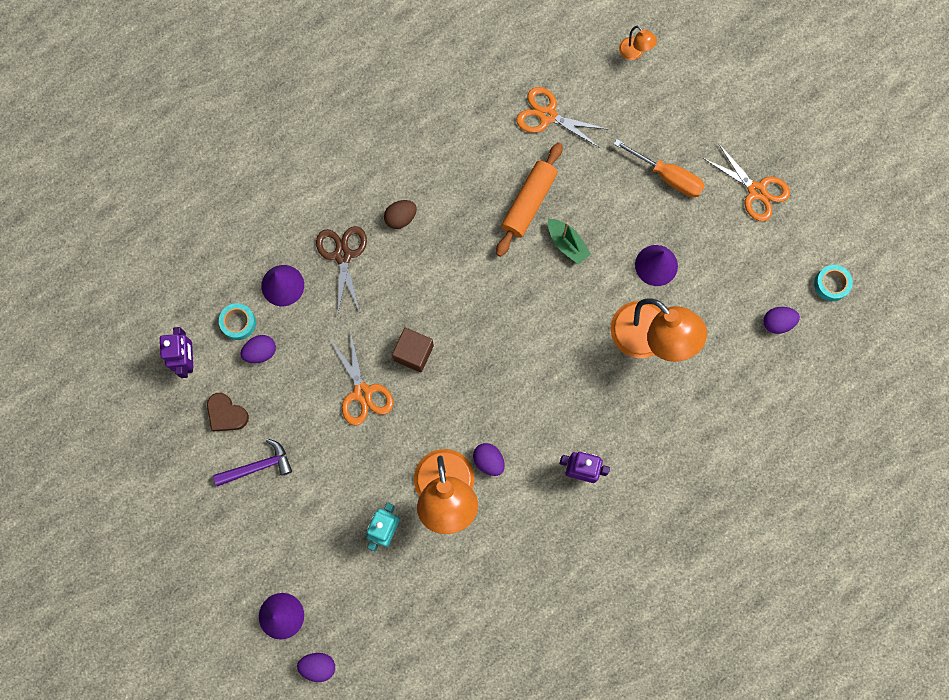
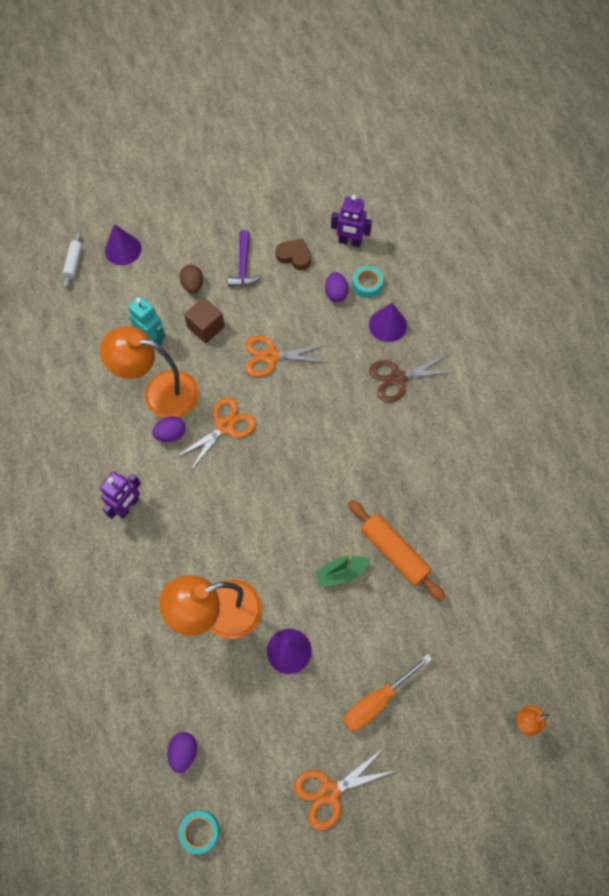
camera: 110 degrees right, 10 degrees down
brown heart [207,393,249,432] -> brown heart turned 60 degrees clockwise [276,238,311,270]
purple egg [297,653,335,682] -> white rolling pin [63,232,82,288]
brown scissors [316,226,367,317] -> brown scissors turned 150 degrees clockwise [369,354,456,402]
brown egg [384,200,417,229] -> brown egg moved to [180,265,203,293]
brown cube [392,328,434,373] -> brown cube moved to [184,297,225,343]
orange scissors [516,87,606,148] -> orange scissors moved to [175,397,256,473]

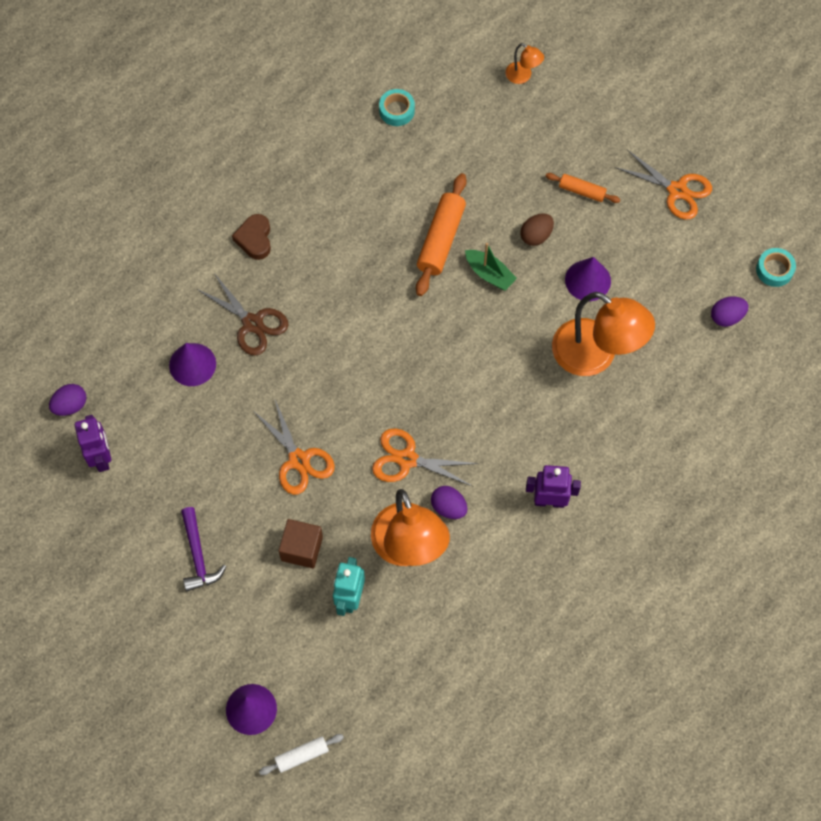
camera: 120 degrees left, 0 degrees up
brown egg [180,265,203,293] -> brown egg moved to [521,214,554,246]
purple hammer [228,230,262,287] -> purple hammer turned 105 degrees clockwise [181,507,227,592]
brown heart [276,238,311,270] -> brown heart moved to [232,214,271,260]
purple egg [325,272,349,302] -> purple egg moved to [49,384,87,416]
orange screwdriver [343,654,432,731] -> orange rolling pin [546,173,620,203]
turquoise tape [352,266,383,298] -> turquoise tape moved to [379,89,415,126]

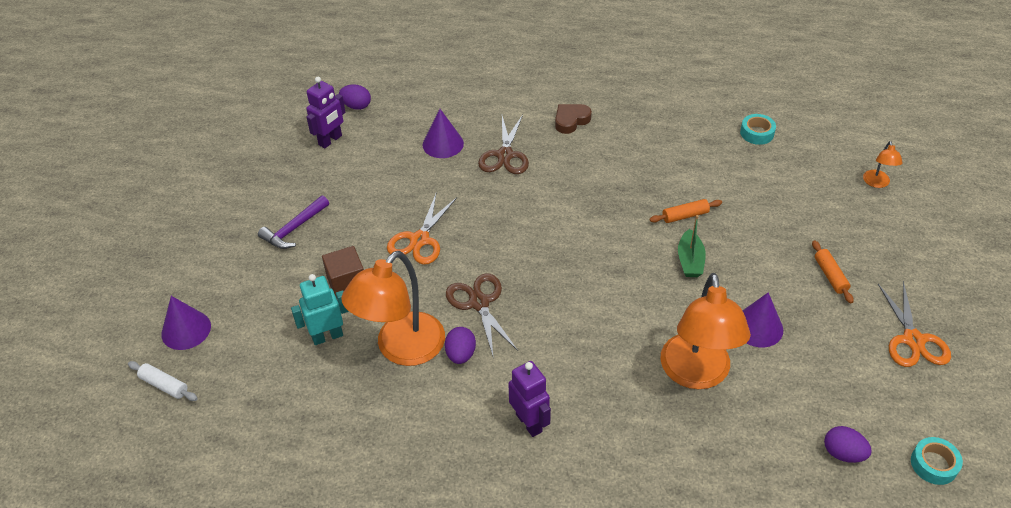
camera: 55 degrees right, 20 degrees down
orange scissors [372,428,479,486] -> brown scissors [446,273,518,356]
orange rolling pin [416,173,467,296] -> orange rolling pin [649,199,722,223], size x0.56
brown egg [521,214,554,246] -> none

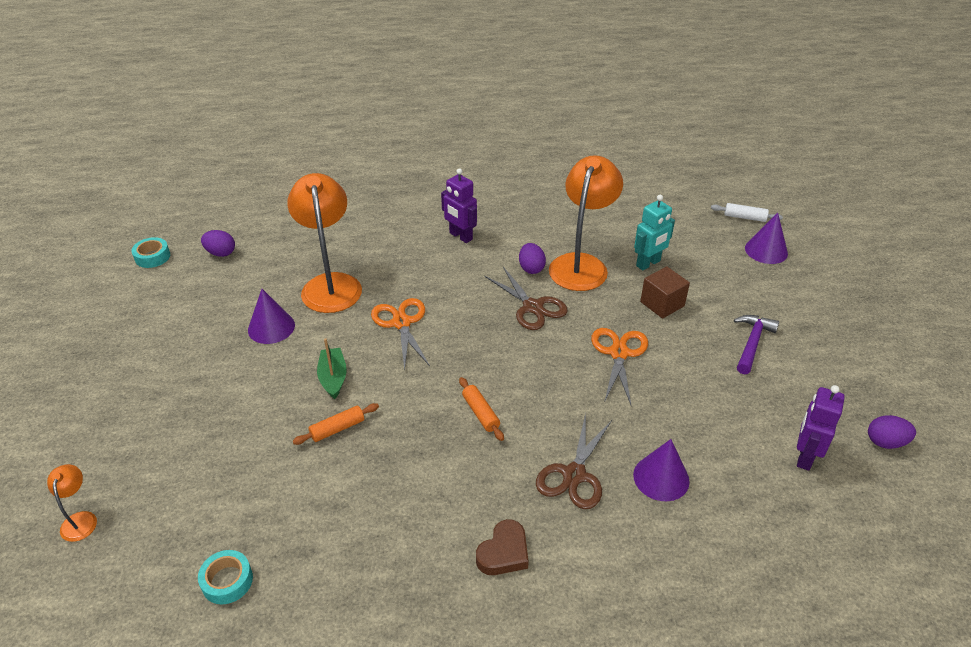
camera: 165 degrees right, 5 degrees down
purple egg [339,84,371,110] -> purple egg moved to [868,415,916,449]
brown scissors [478,115,529,174] -> brown scissors turned 150 degrees counterclockwise [536,414,612,509]
orange rolling pin [812,240,854,303] -> orange rolling pin moved to [459,377,504,441]
orange scissors [878,281,951,367] -> orange scissors moved to [371,298,430,370]

